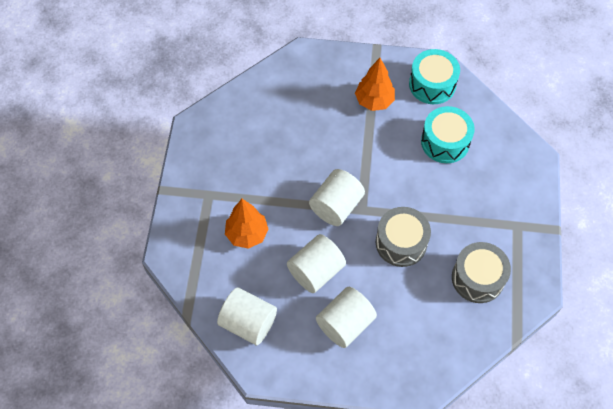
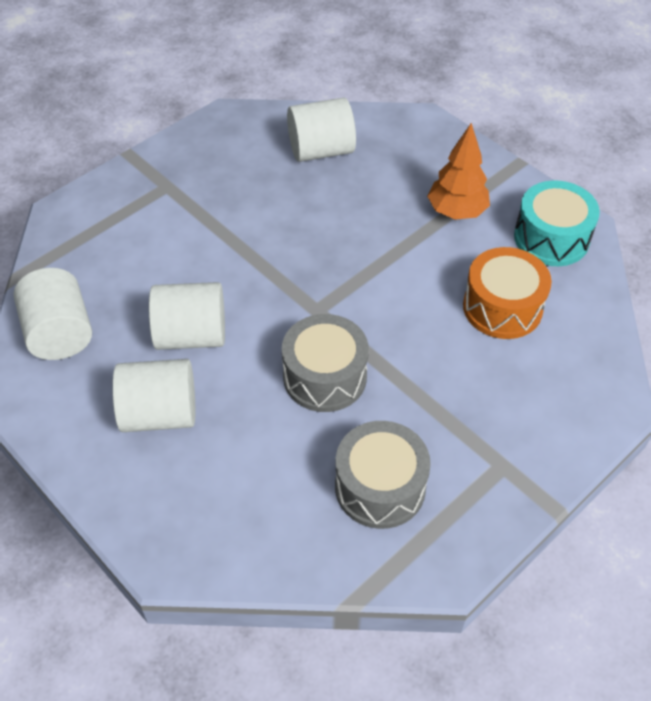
camera: 40 degrees right, 10 degrees down
orange tree [225,199,269,249] -> none
white cylinder [309,169,365,226] -> white cylinder moved to [287,98,356,162]
turquoise drum [421,106,475,163] -> orange drum [463,247,552,339]

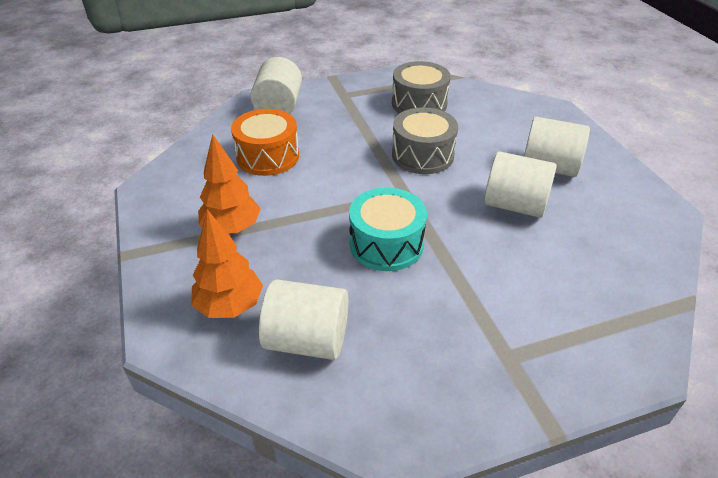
camera: 155 degrees left, 10 degrees down
white cylinder [14,268,92,360] -> white cylinder moved to [250,57,302,114]
turquoise drum [514,180,600,266] -> turquoise drum moved to [349,188,427,271]
none -> orange tree [191,209,263,318]

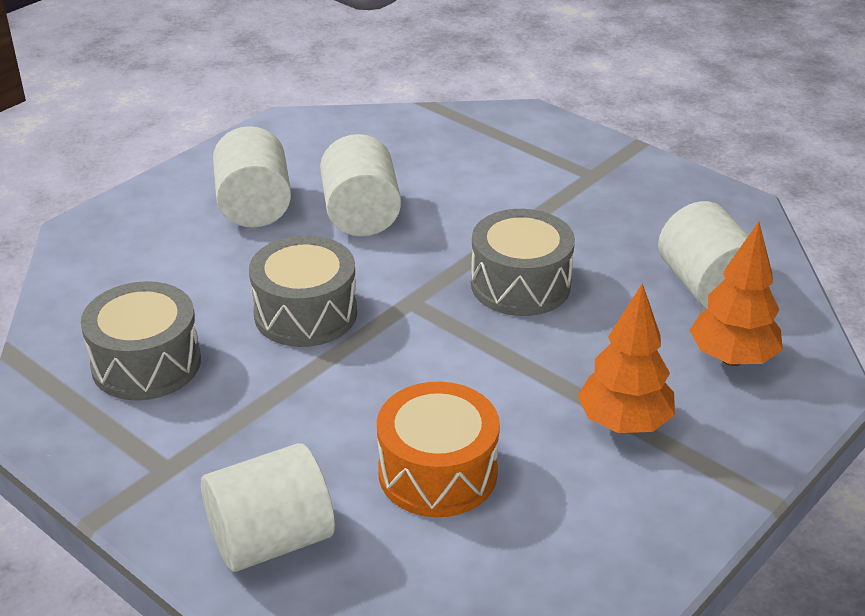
camera: 120 degrees left, 5 degrees down
turquoise drum [349,188,427,271] -> grey drum [471,209,575,316]

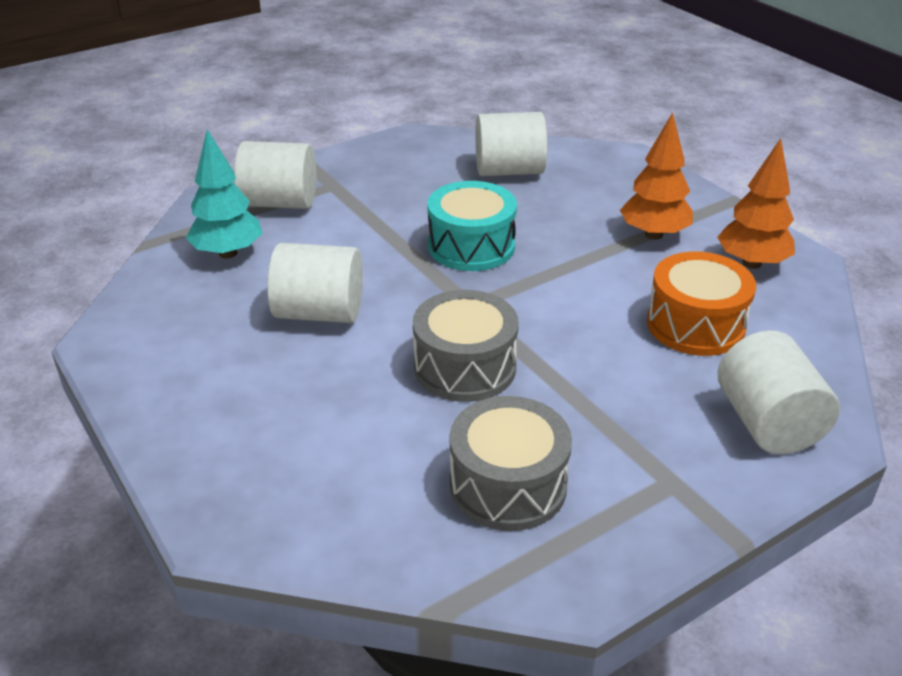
camera: 75 degrees left, 0 degrees up
white cylinder [213,126,291,227] -> white cylinder moved to [234,141,316,209]
grey drum [471,209,575,316] -> turquoise drum [428,181,517,271]
orange tree [689,222,783,366] -> orange tree moved to [717,138,795,269]
none -> turquoise tree [186,129,262,258]

